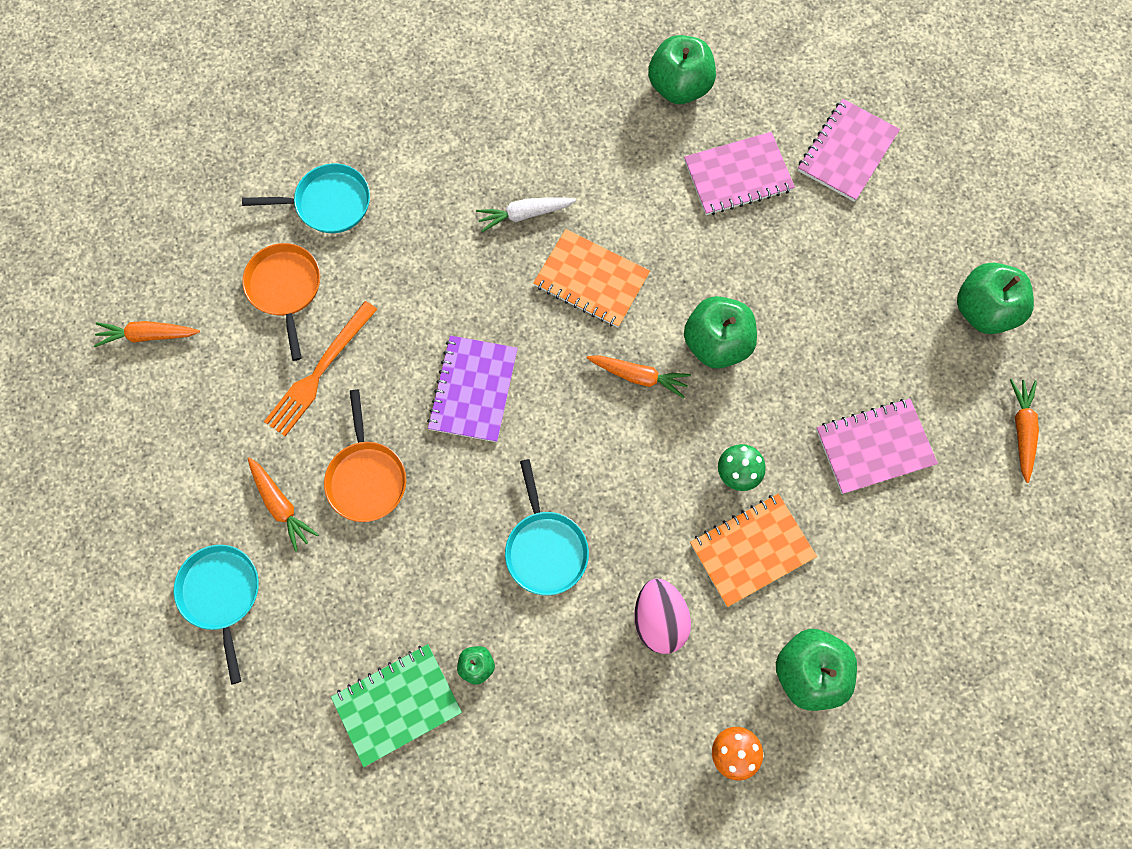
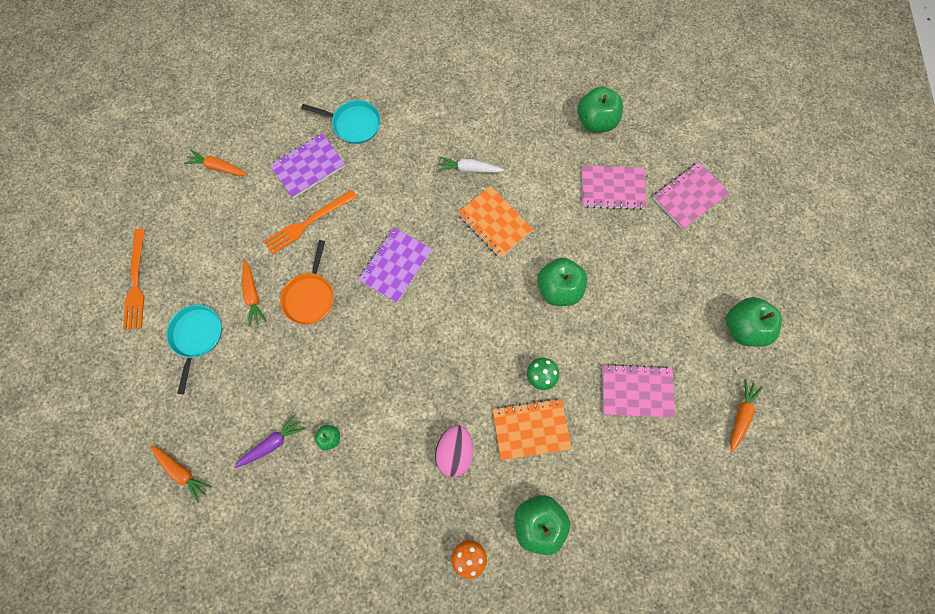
camera: 20 degrees right, 0 degrees up
orange pan [242,243,320,361] -> purple notebook [270,133,345,198]
green notebook [331,644,462,767] -> purple carrot [234,414,305,468]
turquoise pan [505,459,589,596] -> none
orange carrot [587,355,691,398] -> orange carrot moved to [150,446,212,503]
none -> orange fork [123,229,145,330]

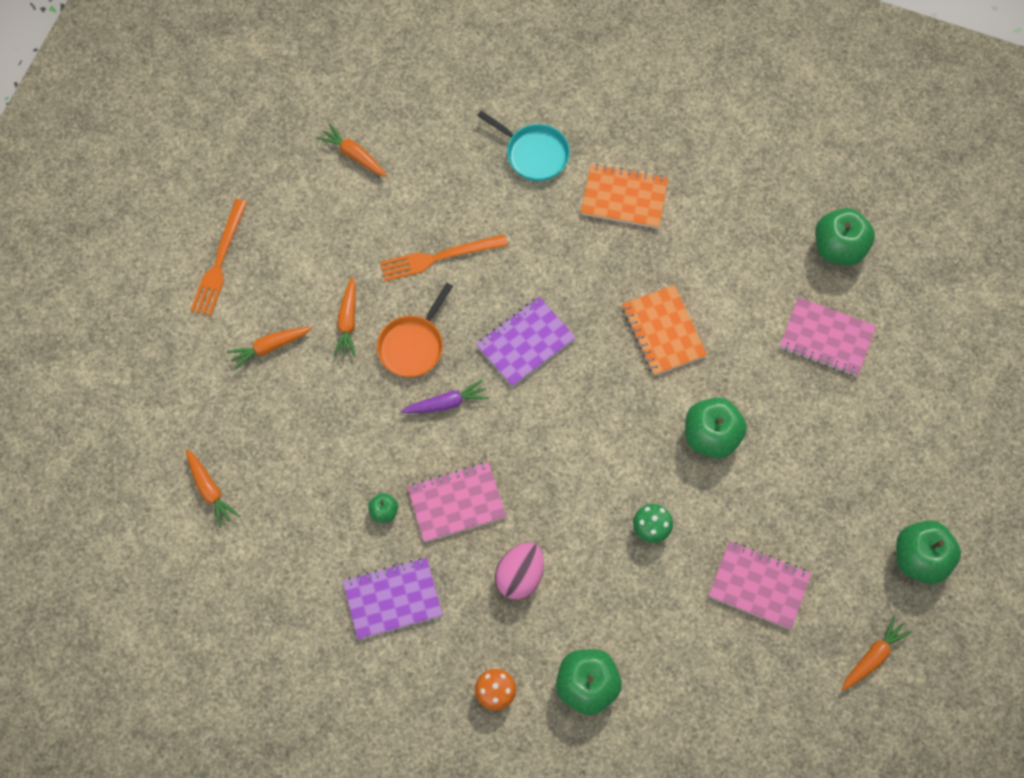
camera: 20 degrees right, 5 degrees down
turquoise pan [166,305,222,394] -> orange carrot [227,327,312,370]
purple carrot [234,414,305,468] -> purple carrot moved to [401,379,489,413]
purple notebook [270,133,345,198] -> purple notebook moved to [343,558,443,640]
white carrot [438,157,504,173] -> none
orange notebook [493,398,572,460] -> orange notebook moved to [581,164,668,229]
pink notebook [653,162,729,229] -> pink notebook moved to [407,462,506,542]

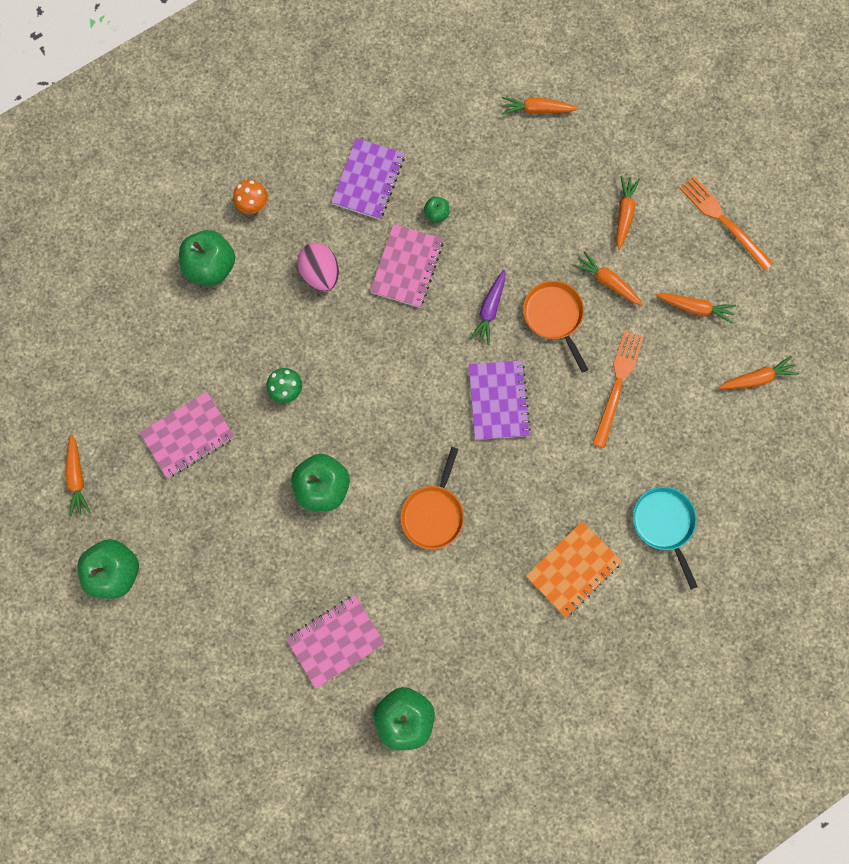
camera: 125 degrees right, 10 degrees up
turquoise pan [477,111,570,181] -> turquoise pan turned 90 degrees clockwise [633,487,698,590]
orange notebook [622,285,707,376] -> orange pan [400,447,464,549]
none -> orange carrot [656,293,736,324]

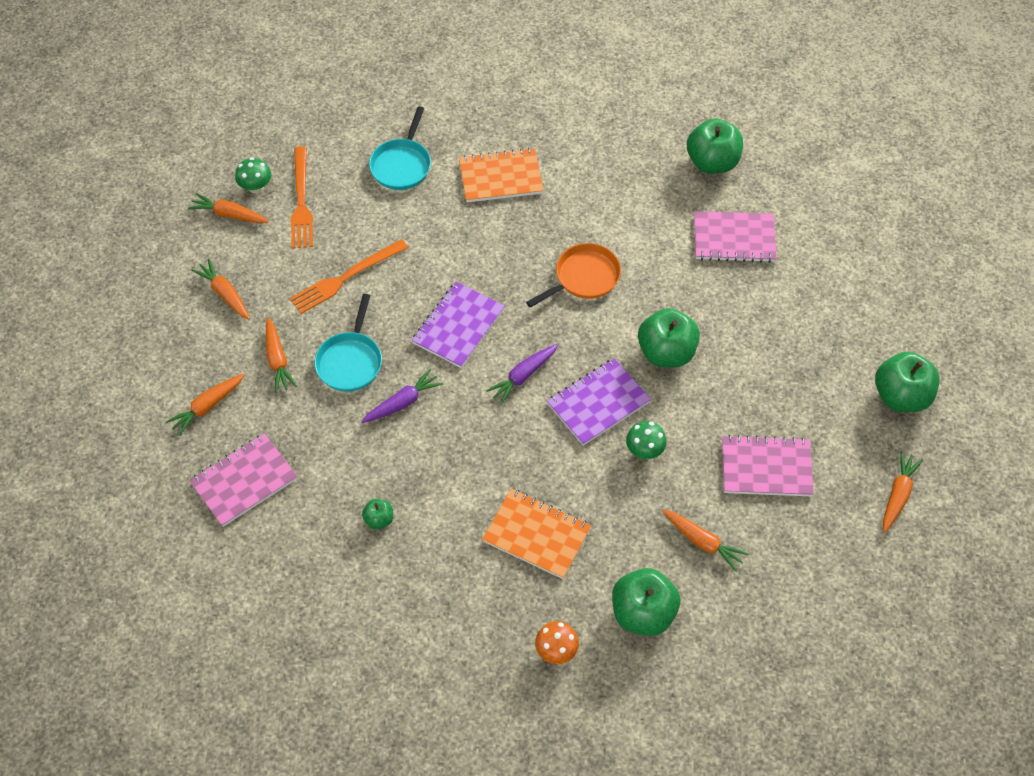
camera: 145 degrees left, 20 degrees down
pink egg [297,243,339,292] -> orange notebook [482,489,591,579]
purple notebook [331,138,405,220] -> purple notebook moved to [547,358,651,446]
pink notebook [370,224,443,308] -> pink notebook moved to [189,433,298,527]
orange carrot [502,97,579,115] -> orange carrot moved to [662,510,749,572]
orange pan [523,281,589,373] -> turquoise pan [314,294,382,392]
orange fork [680,177,773,270] -> orange fork moved to [291,146,313,249]
none -> green mushroom [235,157,271,194]
none -> purple carrot [486,344,558,405]

